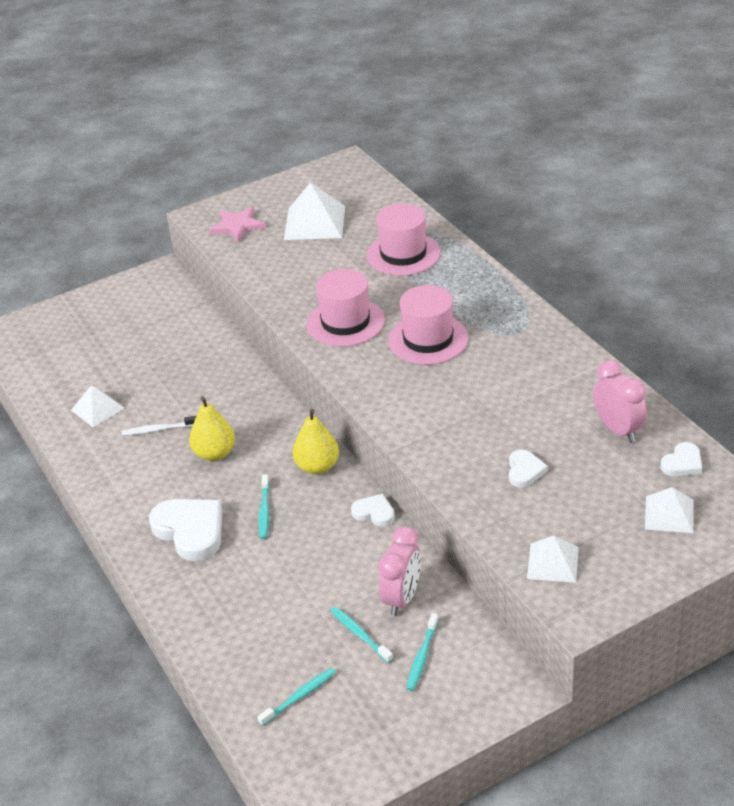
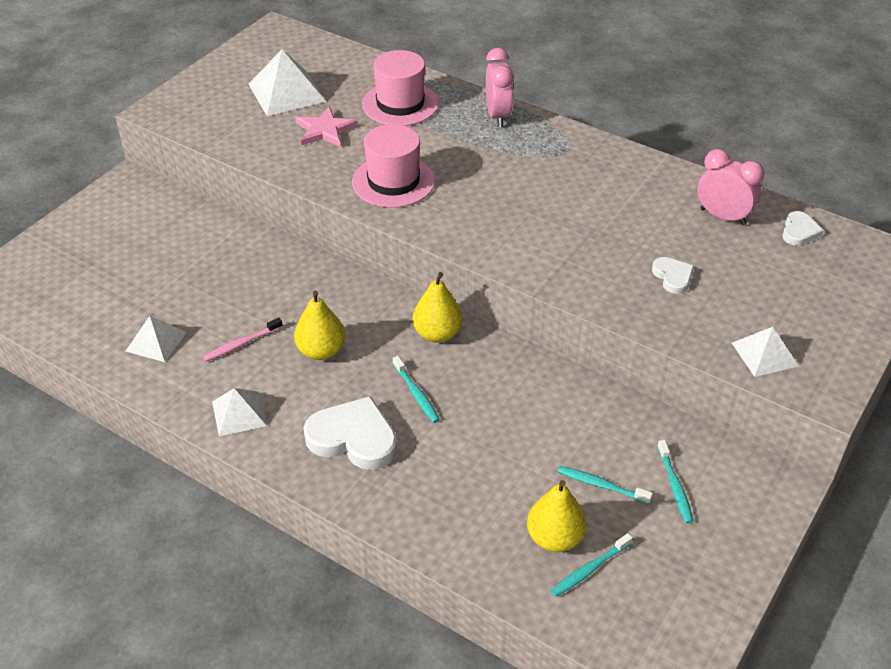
camera: 30 degrees left, 5 degrees up
white toothbrush [122,416,196,436] -> pink toothbrush [203,318,283,361]
pink star [209,207,266,243] -> pink star moved to [295,106,358,147]
turquoise toothbrush [257,668,336,726] -> turquoise toothbrush turned 150 degrees counterclockwise [551,533,633,597]
white heart [351,494,395,526] -> none
pink clock [378,526,421,616] -> pink clock moved to [486,48,514,127]
pink hat [388,285,469,365] -> none
white pyramid [645,487,694,533] -> white pyramid moved to [212,388,267,436]
none -> yellow pear [527,480,586,552]

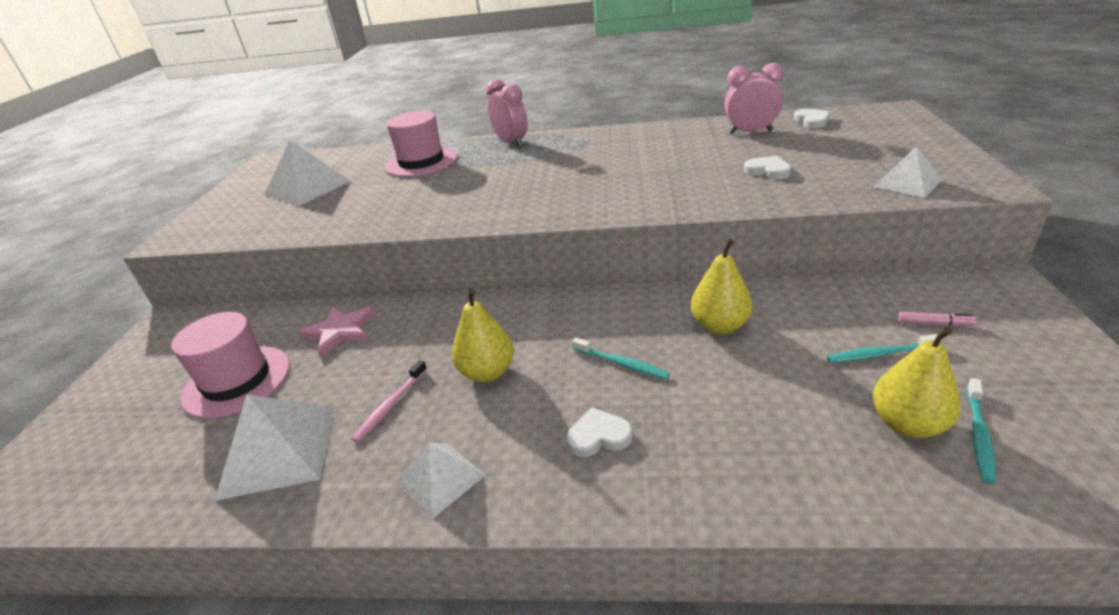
camera: 25 degrees left, 10 degrees down
white pyramid [126,316,187,362] -> white pyramid [214,394,334,501], size x1.63
pink star [295,106,358,147] -> pink star moved to [298,306,375,357]
white heart [304,396,397,470] -> white heart [566,407,632,457], size x0.53
pink hat [352,124,435,208] -> pink hat moved to [171,312,290,418]
yellow pear [413,272,462,343] -> yellow pear moved to [691,239,752,334]
turquoise toothbrush [657,440,694,523] -> pink marker [898,312,977,326]

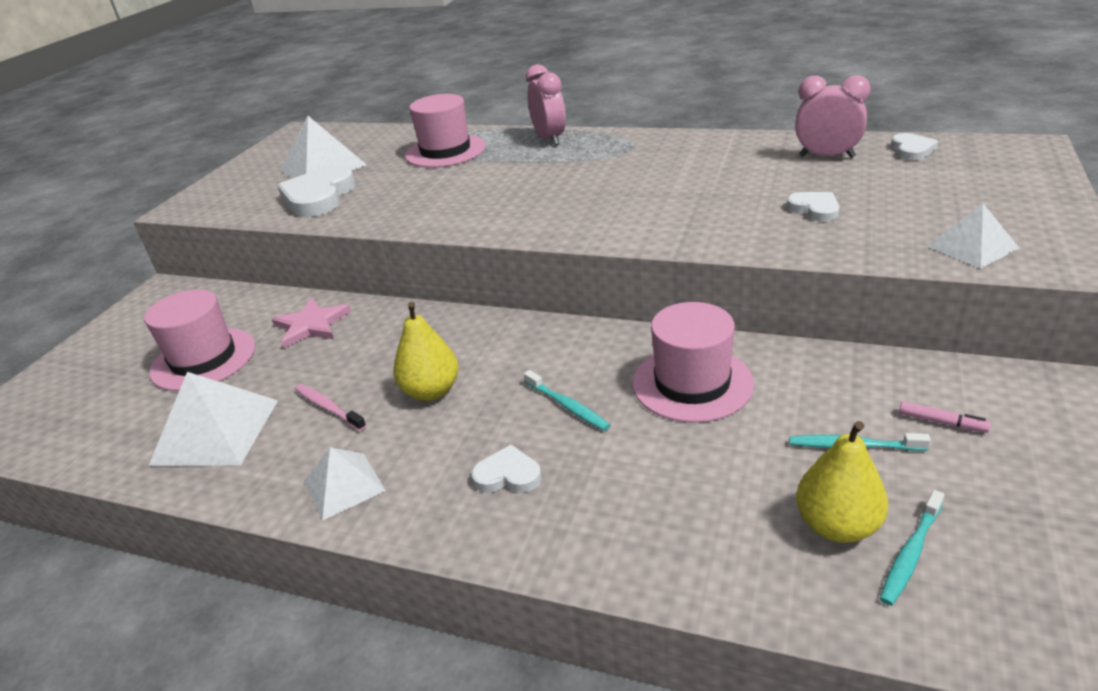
camera: 15 degrees right, 0 degrees up
pink toothbrush [352,360,427,443] -> pink toothbrush turned 90 degrees clockwise [295,384,366,431]
yellow pear [691,239,752,334] -> pink hat [632,302,754,423]
none -> white heart [277,165,356,217]

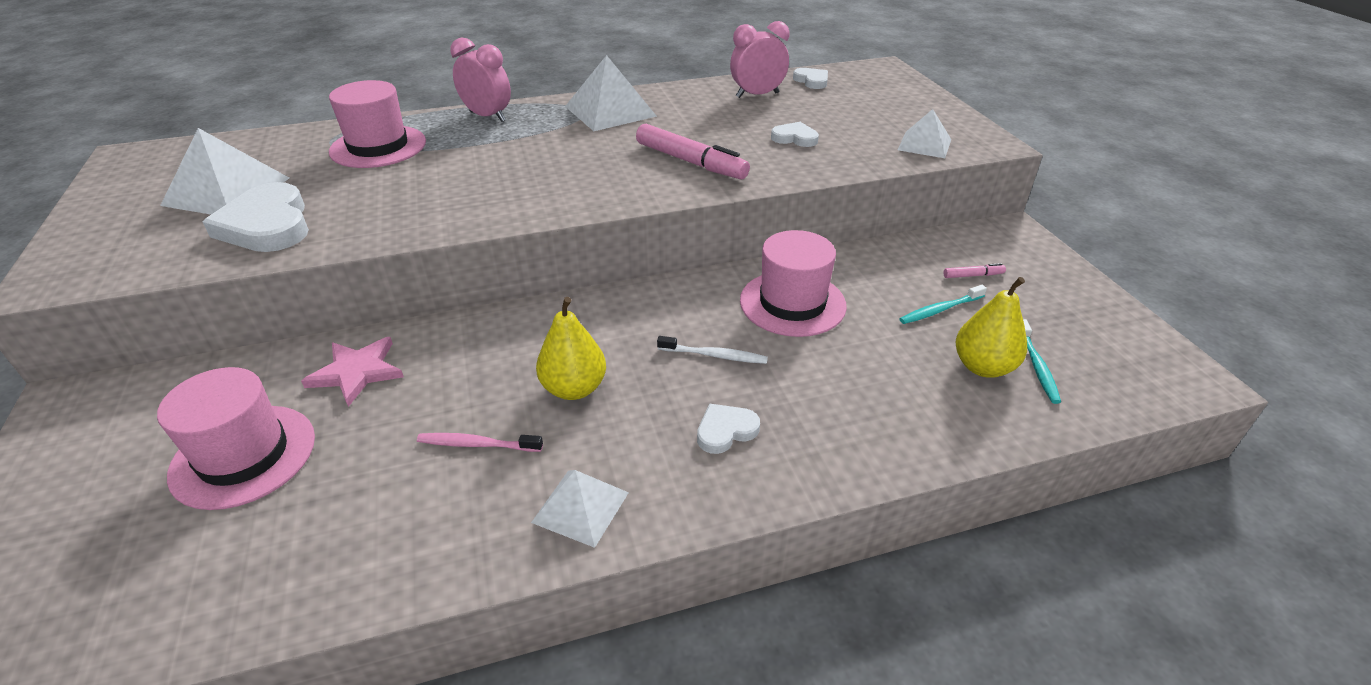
camera: 40 degrees left, 5 degrees up
white pyramid [149,372,278,466] -> white pyramid moved to [565,55,657,131]
turquoise toothbrush [524,370,610,431] -> white toothbrush [657,336,768,364]
none -> pink marker [636,124,750,180]

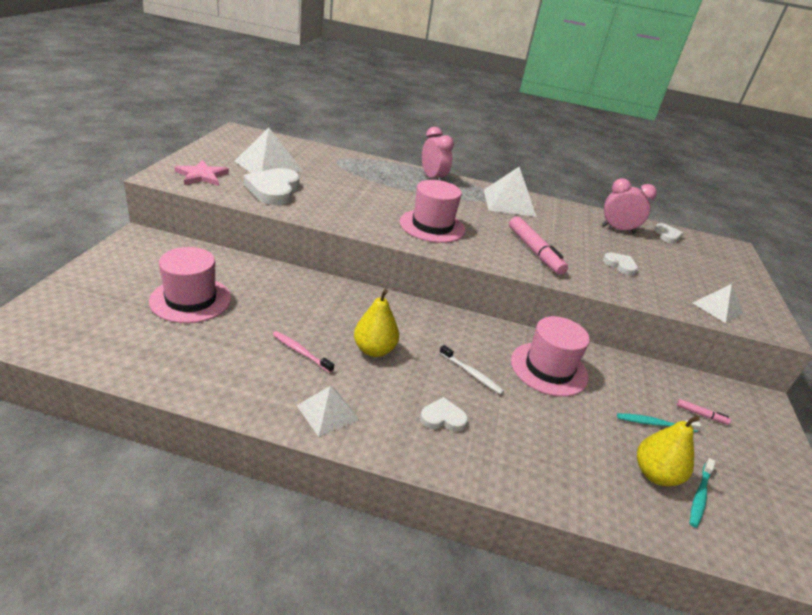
camera: 25 degrees right, 5 degrees down
pink star [301,337,404,407] -> pink star moved to [175,160,229,186]
pink hat [329,80,426,168] -> pink hat moved to [400,180,465,243]

